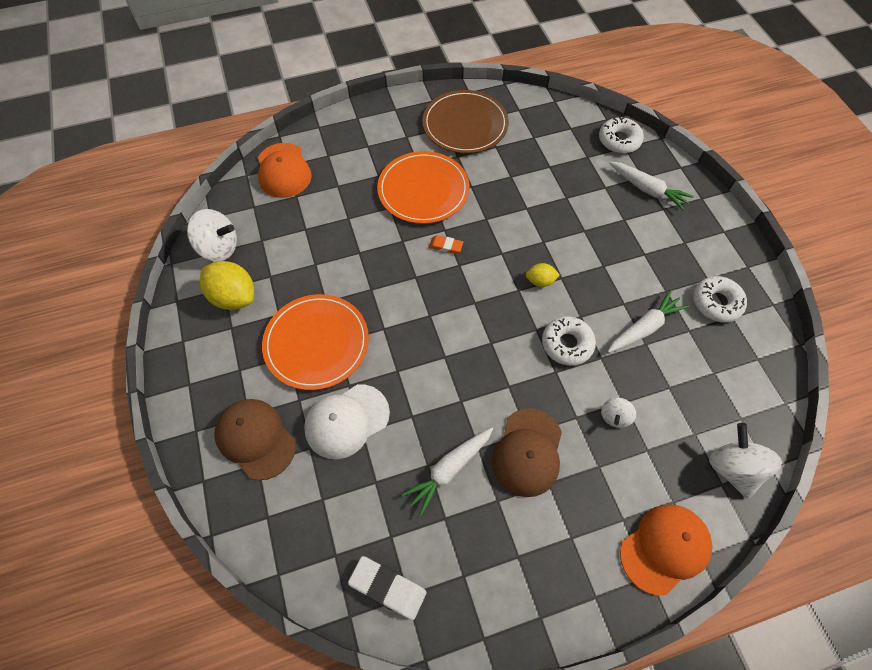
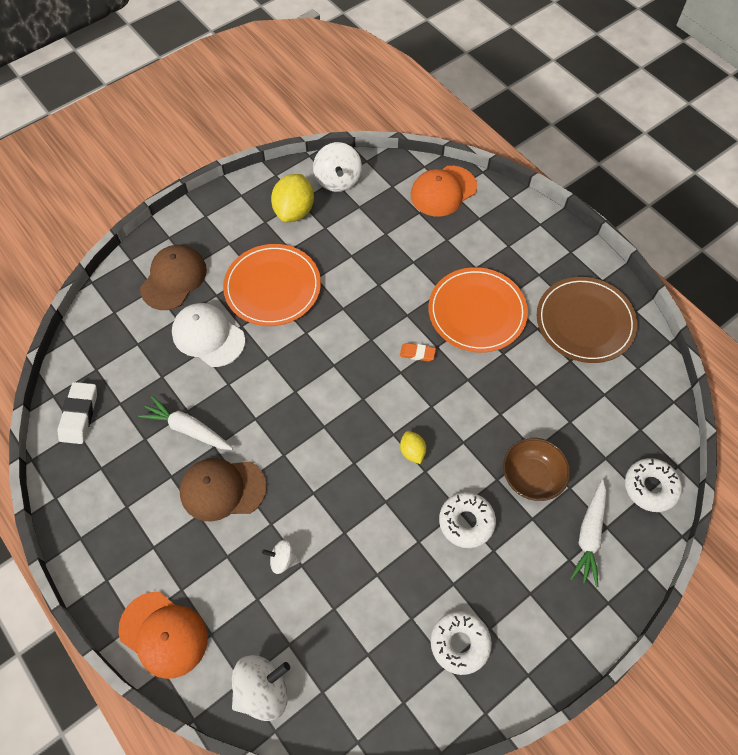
camera: 70 degrees right, 0 degrees up
orange eraser [429,235,463,254] -> orange eraser turned 75 degrees counterclockwise [400,343,436,361]
white donut [542,316,596,366] -> white donut moved to [439,492,496,548]
white carrot [608,290,689,353] -> none
none -> brown bowl [503,438,570,501]

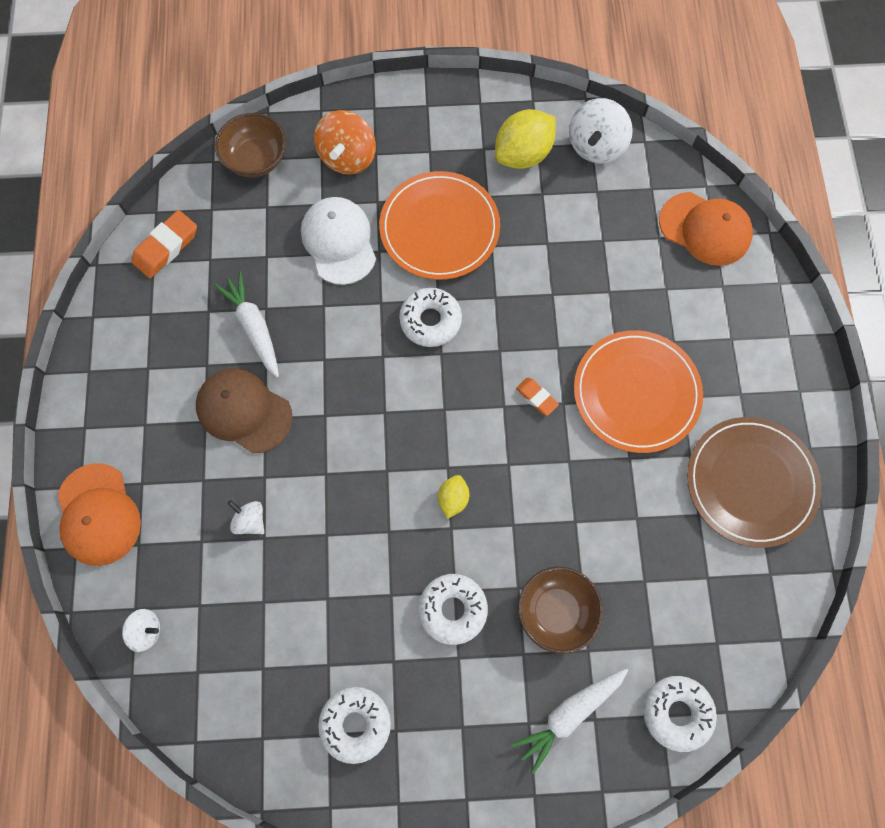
camera: 35 degrees right, 10 degrees up
white eraser [58,382,97,444] -> orange eraser [131,210,197,278]
brown cap [140,245,207,310] -> orange spinning top [314,110,376,175]
white spinning top [232,655,290,721] -> white spinning top [122,609,160,652], size x0.55
orange cap [411,166,477,217] -> orange cap turned 150 degrees counterclockwise [659,192,753,266]
none -> brown bowl [215,113,286,177]
none -> white donut [399,288,462,347]

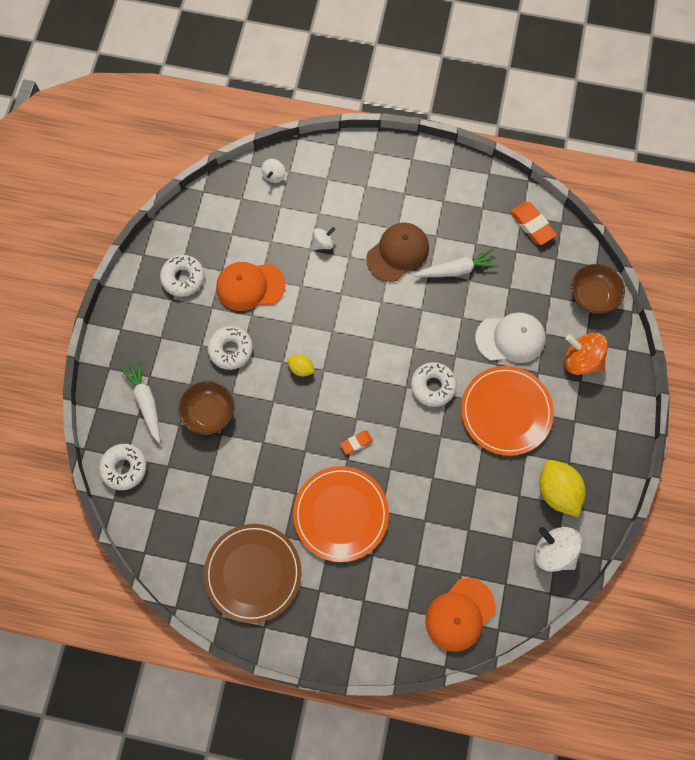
camera: 105 degrees right, 0 degrees up
orange cap [57,463,141,566] -> orange cap moved to [216,262,285,311]

